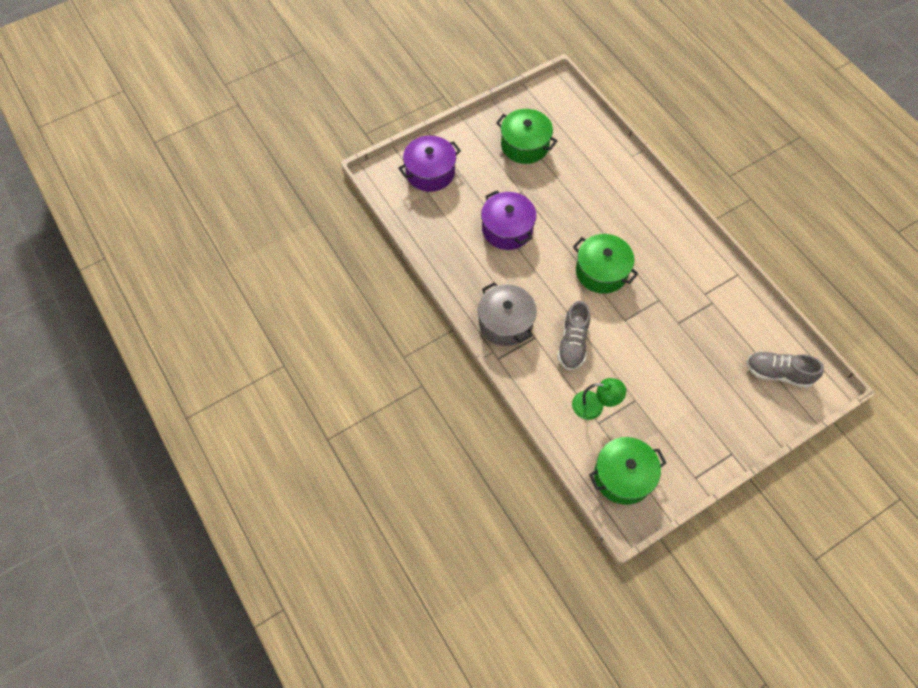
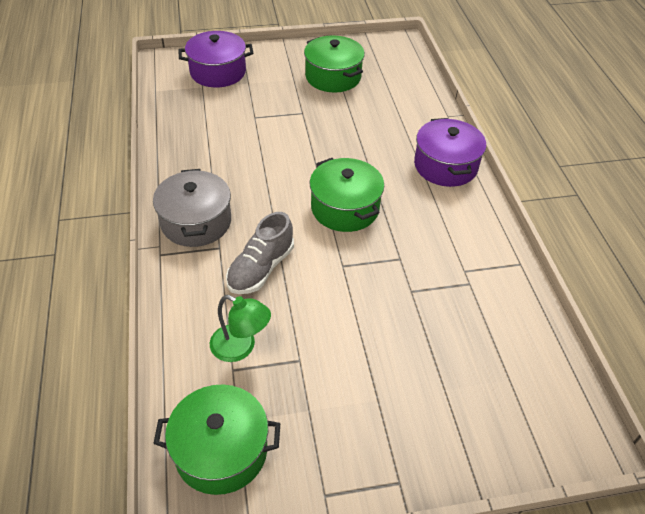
camera: 20 degrees right, 15 degrees down
purple pot [481,190,537,250] -> purple pot moved to [414,118,486,187]
grey shoe [746,351,824,388] -> none

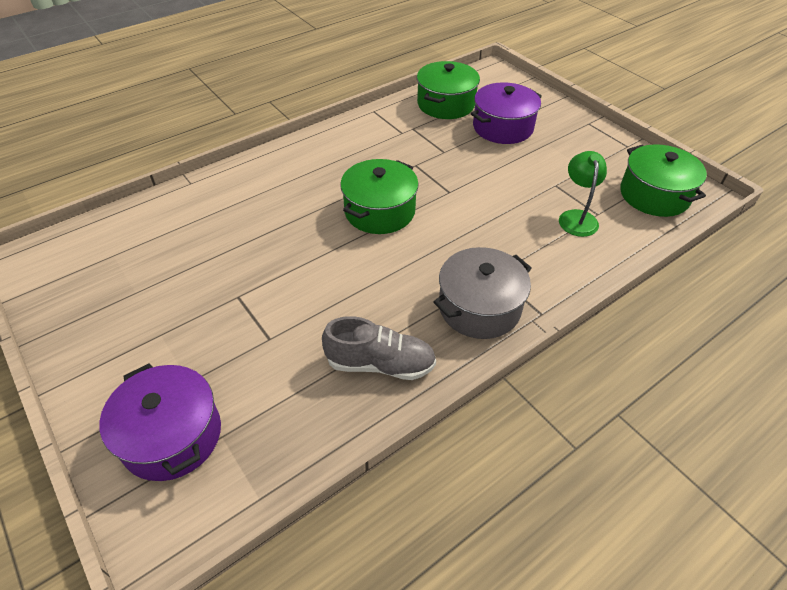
camera: 115 degrees left, 0 degrees up
grey shoe [226,212,294,294] -> grey shoe moved to [322,316,436,380]
green pot [304,35,365,92] -> green pot moved to [417,61,480,119]
purple pot [414,118,486,187] -> purple pot moved to [471,82,542,144]

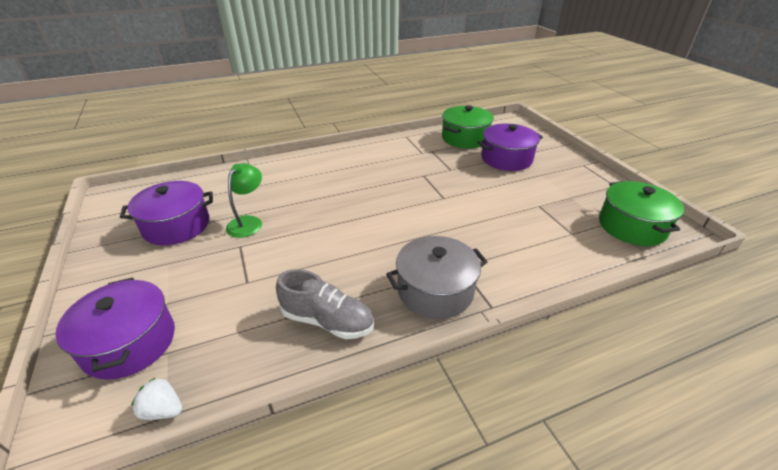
camera: 15 degrees right, 10 degrees down
green pot [340,159,419,234] -> none
green lamp [559,151,607,237] -> green lamp moved to [226,163,262,238]
none -> purple pot [120,181,213,245]
none -> white strawberry [131,377,182,420]

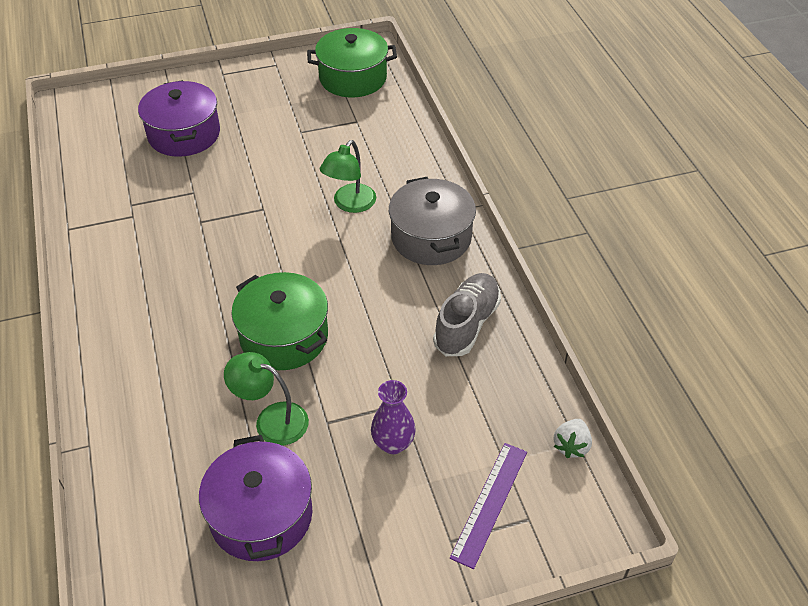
camera: 85 degrees left, 10 degrees up
purple pot [55,277,175,380] -> purple ruler [450,443,527,569]
green pot [442,105,494,148] -> green pot moved to [231,272,328,370]
none -> green lamp [320,140,376,213]
none -> purple vase [371,380,416,454]

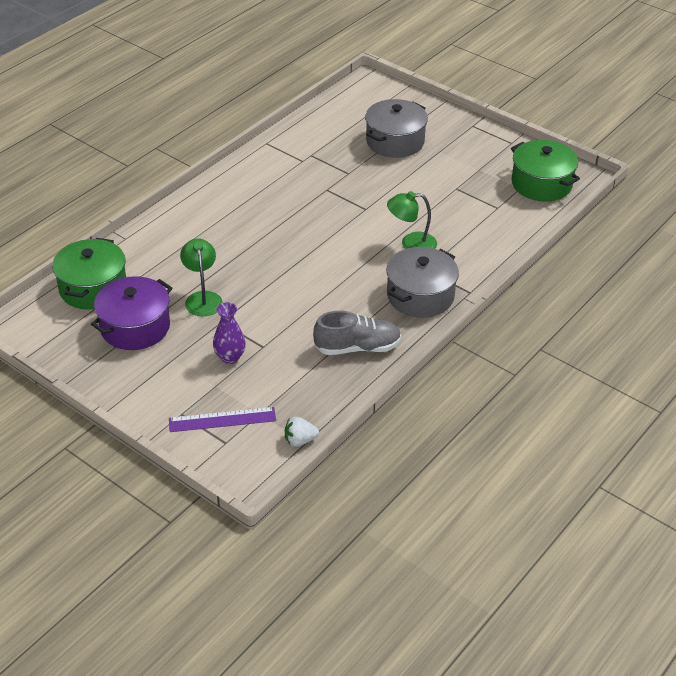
camera: 55 degrees right, 5 degrees down
purple pot [138,80,220,157] -> grey pot [365,99,428,158]
green pot [231,272,328,370] -> green pot moved to [52,238,126,310]

